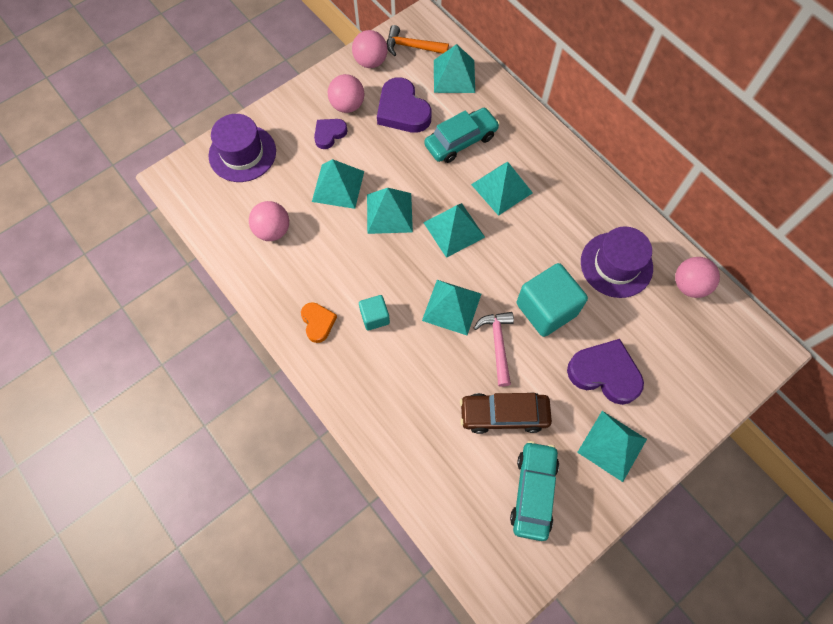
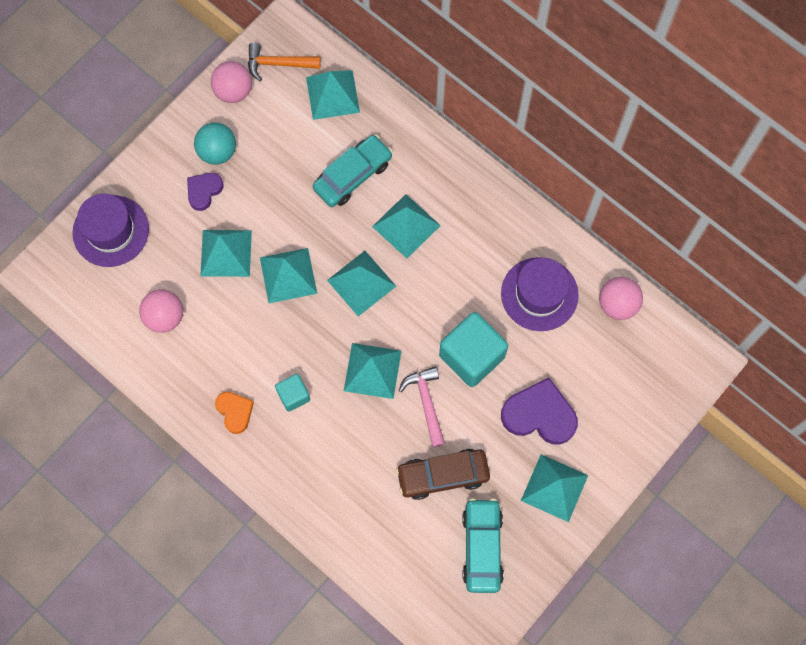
camera: 10 degrees left, 5 degrees up
pink ball [328,74,364,113] -> turquoise ball [194,122,236,165]
purple heart [377,77,432,133] -> none

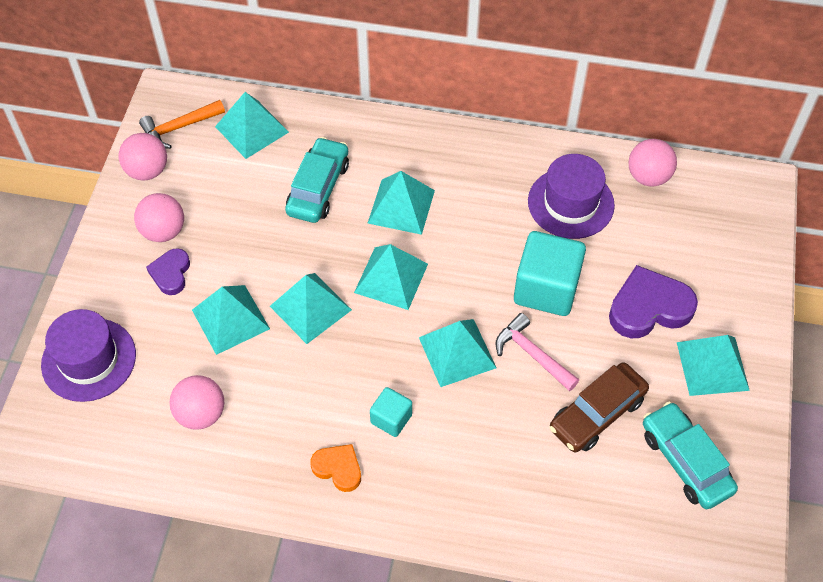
camera: 30 degrees left, 15 degrees down
turquoise ball [194,122,236,165] -> pink ball [134,193,184,242]

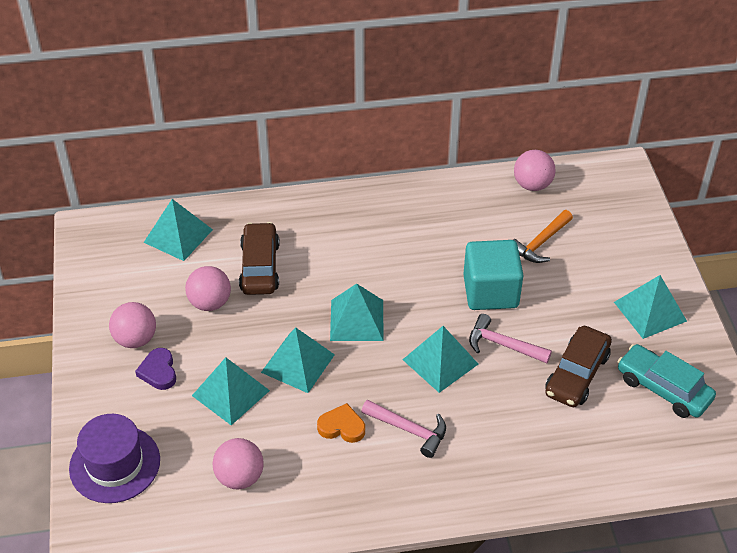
camera: 20 degrees left, 10 degrees down
pink ball [119,133,167,180] -> pink ball moved to [185,266,231,311]
orange hammer [139,100,225,149] -> orange hammer moved to [513,210,573,263]
turquoise car [285,137,349,223] -> brown car [239,222,280,295]
orange heart [310,444,361,492] -> orange heart moved to [317,403,365,443]
turquoise pyramid [368,171,435,235] -> none
turquoise cube [370,387,412,437] -> pink hammer [361,400,446,458]
purple hat [528,154,615,239] -> none
purple heart [609,265,698,338] -> none

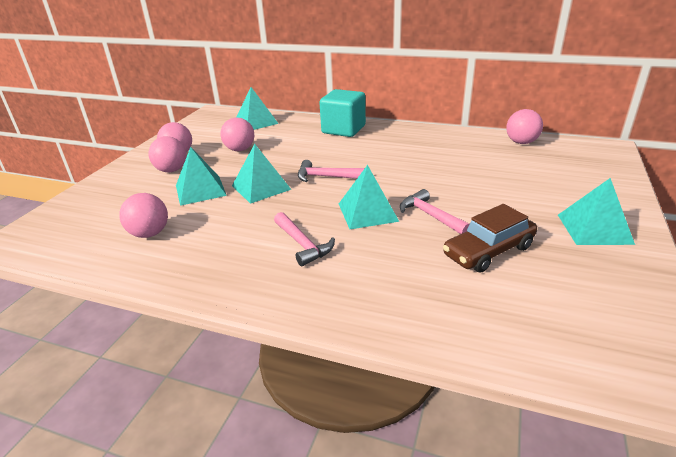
camera: 30 degrees right, 15 degrees down
purple hat [69,414,160,503] -> none
purple heart [135,348,176,390] -> pink ball [149,136,187,173]
brown car [239,222,280,295] -> none
orange heart [317,403,365,443] -> none
turquoise pyramid [330,284,383,341] -> pink hammer [298,160,365,182]
turquoise cube [463,240,524,310] -> turquoise cube moved to [319,89,366,137]
orange hammer [513,210,573,263] -> none
turquoise car [617,344,716,418] -> none

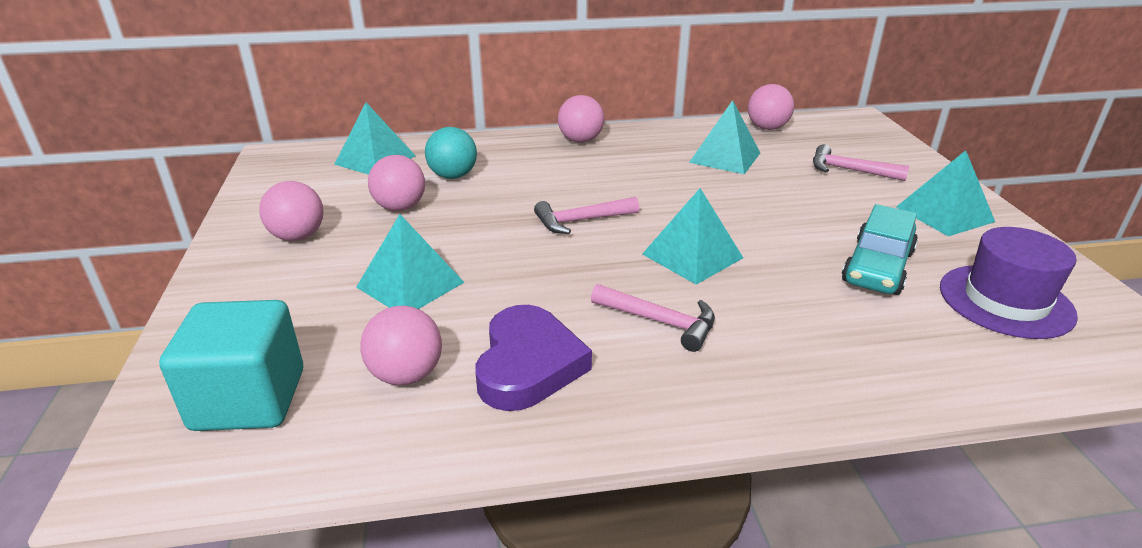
camera: 30 degrees left, 0 degrees up
pink ball [149,136,187,173] -> pink ball moved to [558,95,604,143]
turquoise pyramid [232,144,292,204] -> turquoise pyramid moved to [689,100,760,174]
turquoise cube [319,89,366,137] -> turquoise cube moved to [159,300,303,431]
pink hammer [400,189,470,234] -> pink hammer moved to [813,144,909,181]
brown car [443,204,537,273] -> turquoise car [842,204,918,295]
none -> turquoise ball [425,127,477,179]
none -> purple heart [476,305,592,411]
none -> purple hat [940,227,1078,339]

